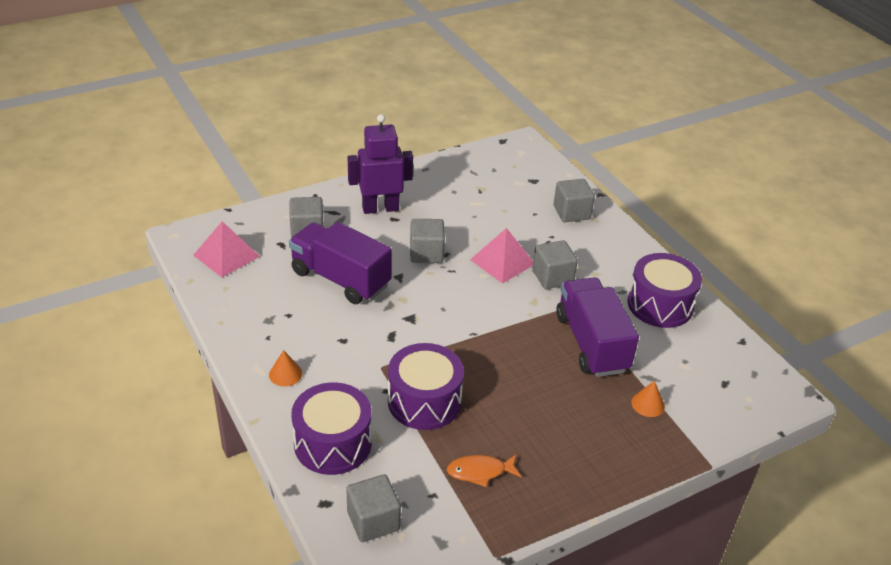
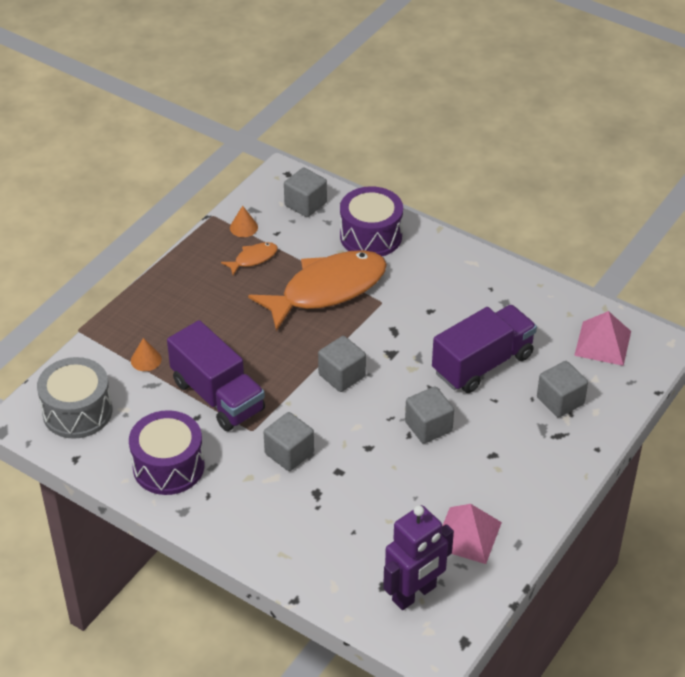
camera: 155 degrees right, 5 degrees up
orange cone [269,350,302,387] -> orange cone moved to [230,205,258,237]
purple truck [289,222,392,304] -> purple truck turned 45 degrees counterclockwise [432,305,537,393]
purple robot [348,114,413,214] -> purple robot moved to [383,505,454,610]
purple drum [388,343,464,430] -> orange fish [248,250,387,331]
pink pyramid [470,228,533,284] -> pink pyramid moved to [442,504,502,564]
grey cube [554,179,595,222] -> grey cube moved to [318,336,366,392]
none -> grey drum [37,357,112,439]

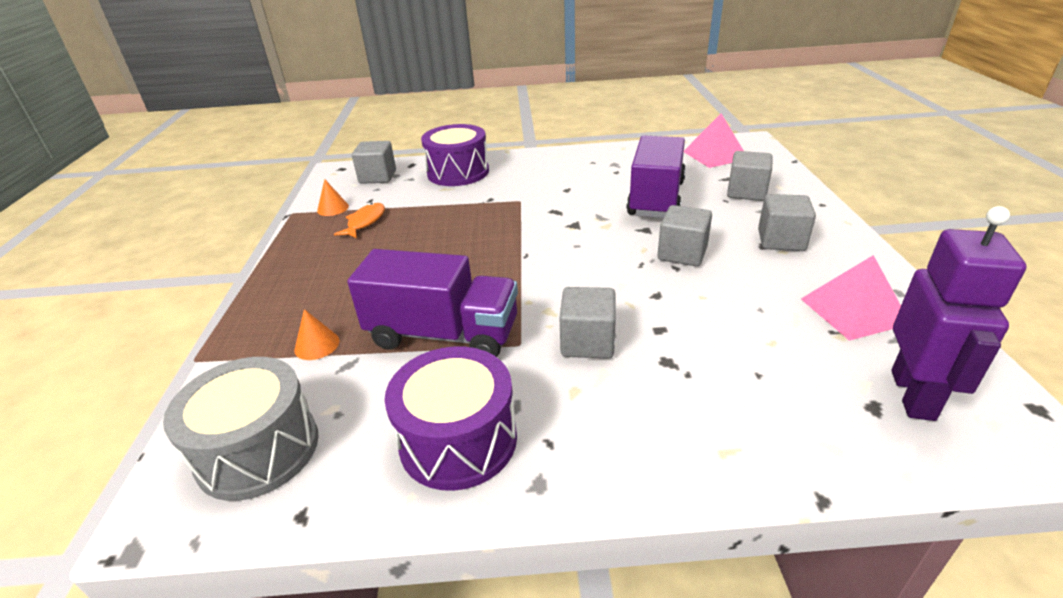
camera: 35 degrees left, 10 degrees down
orange fish [248,250,387,331] -> none
grey cube [318,336,366,392] -> grey cube moved to [758,194,816,251]

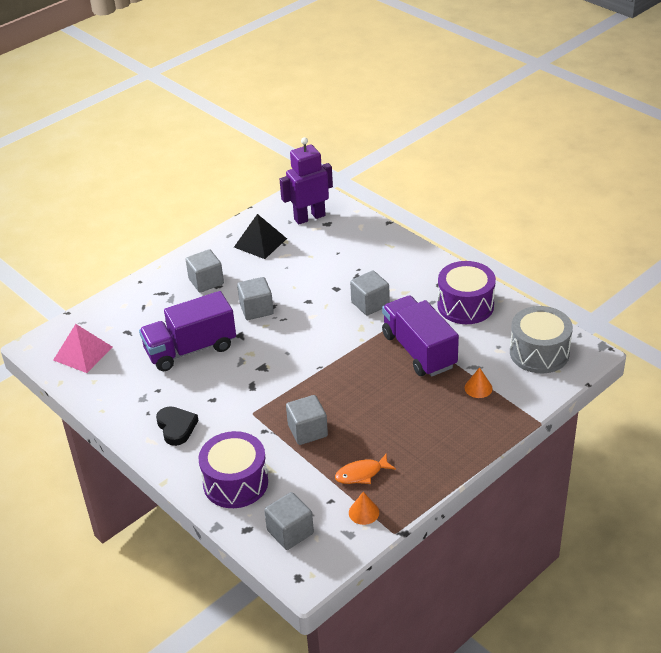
camera: 130 degrees left, 5 degrees up
grey cube [727,151,773,201] -> grey cube moved to [286,395,328,445]
pink pyramid [801,255,901,341] -> black pyramid [234,214,287,259]
none -> black heart [156,406,198,446]

